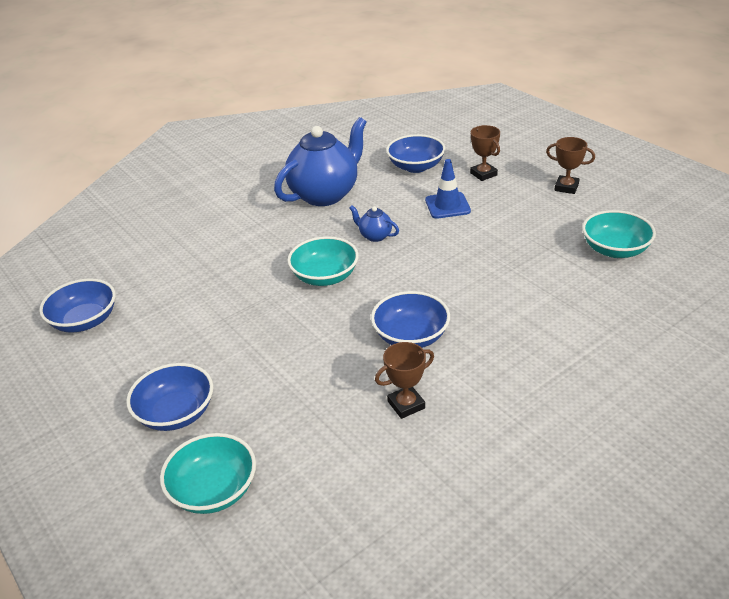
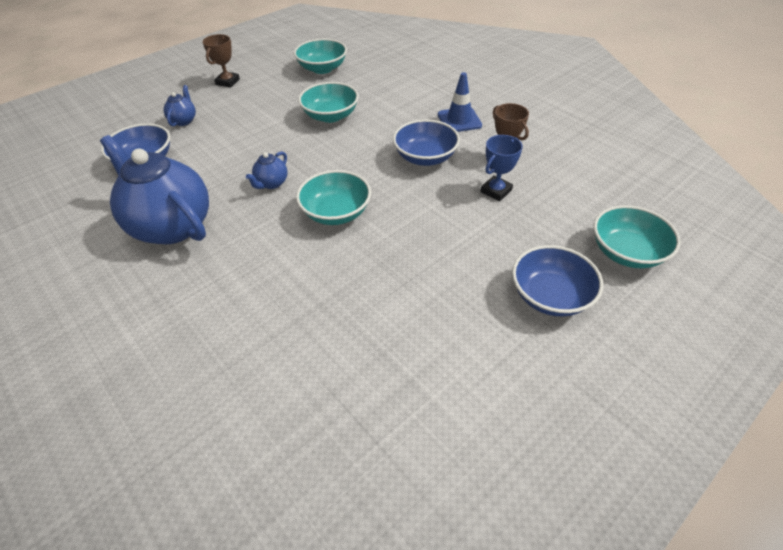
camera: 95 degrees left, 10 degrees up
blue bowl [39,278,116,333] -> none
blue traffic cone [425,159,471,219] -> blue traffic cone moved to [438,72,482,132]
brown trophy [470,125,500,181] -> blue teapot [163,85,196,126]
none -> turquoise bowl [298,82,359,123]
none -> blue trophy [481,135,523,201]

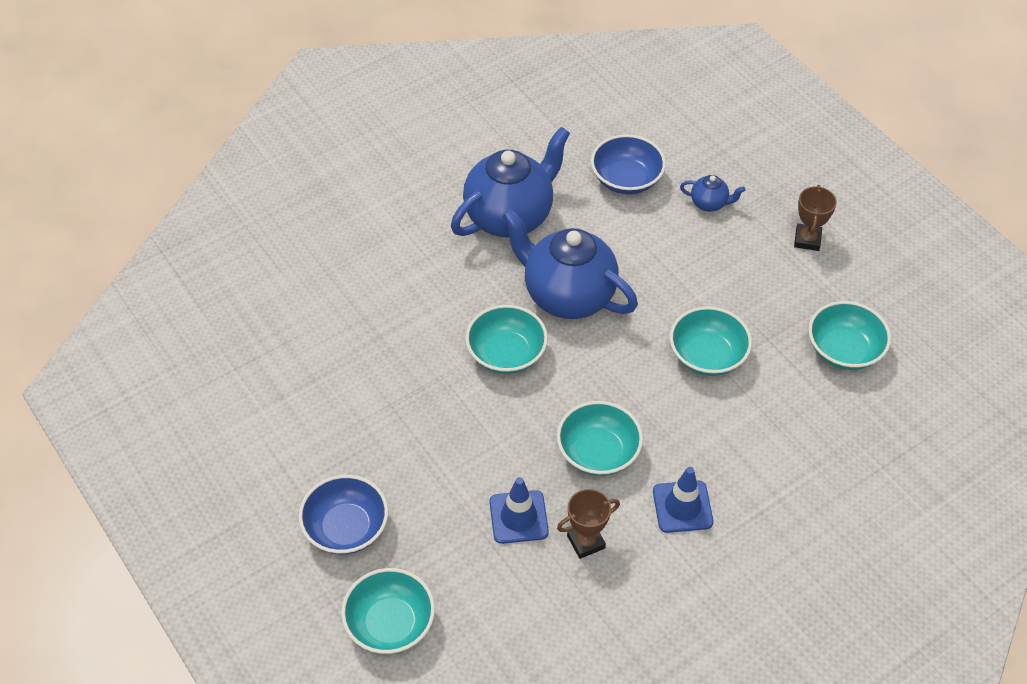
camera: 95 degrees right, 5 degrees up
brown trophy [203,34,240,88] -> brown trophy turned 75 degrees clockwise [794,185,837,251]
blue teapot [246,151,288,189] -> blue teapot [502,208,638,319], size x2.34
blue bowl [393,119,460,166] -> turquoise bowl [557,401,643,476]
blue trophy [481,135,523,201] -> blue traffic cone [490,477,549,544]

